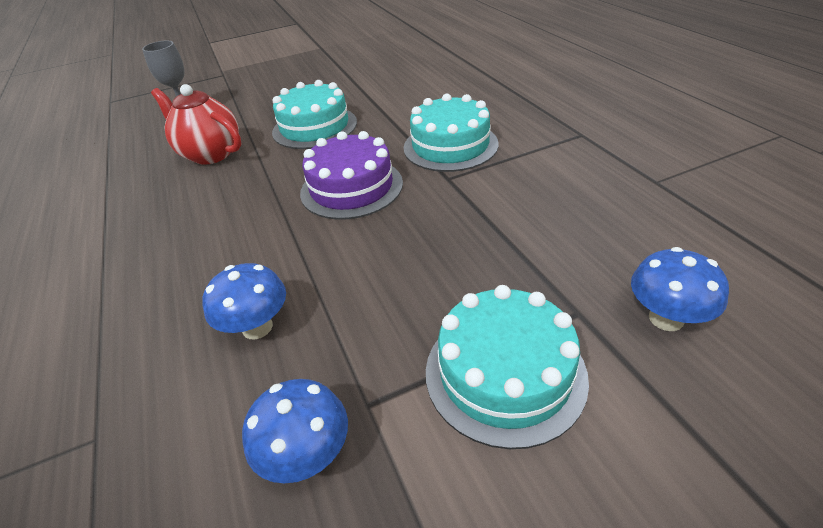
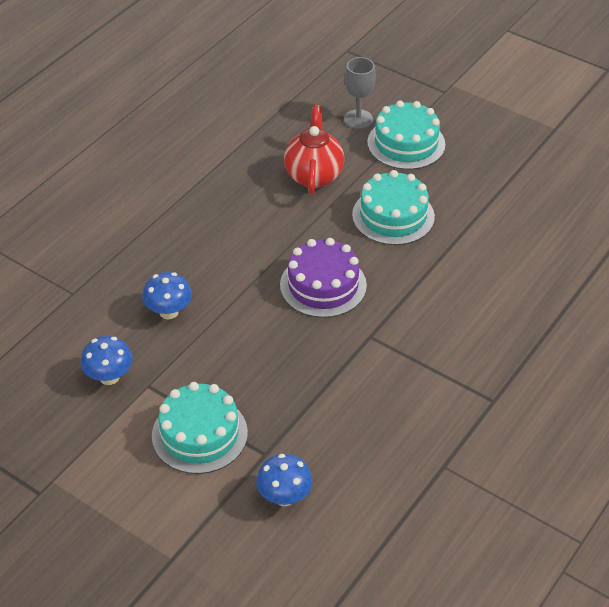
camera: 55 degrees right, 5 degrees up
turquoise cake [404,93,499,172] -> turquoise cake moved to [367,100,445,170]

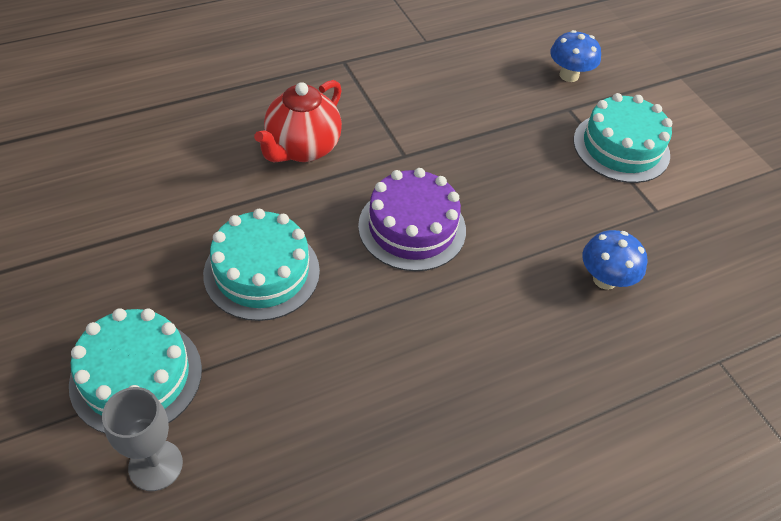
camera: 155 degrees left, 5 degrees up
blue mushroom [80,336,133,385] -> none
red teapot [284,105,344,194] -> red teapot moved to [254,80,342,162]

